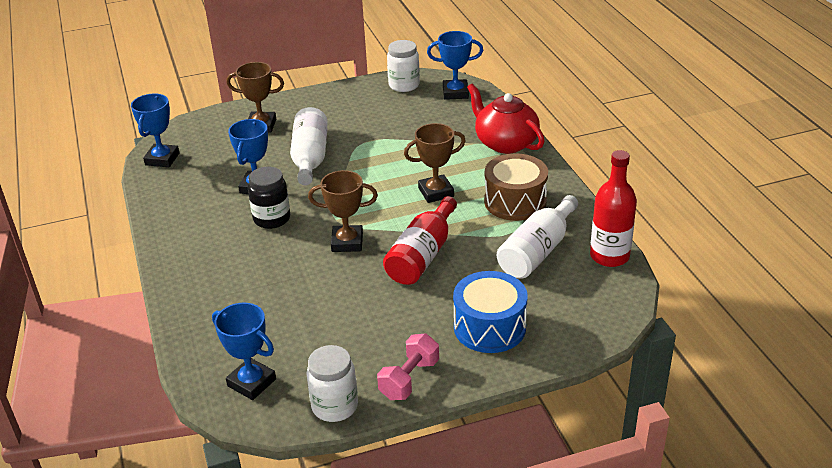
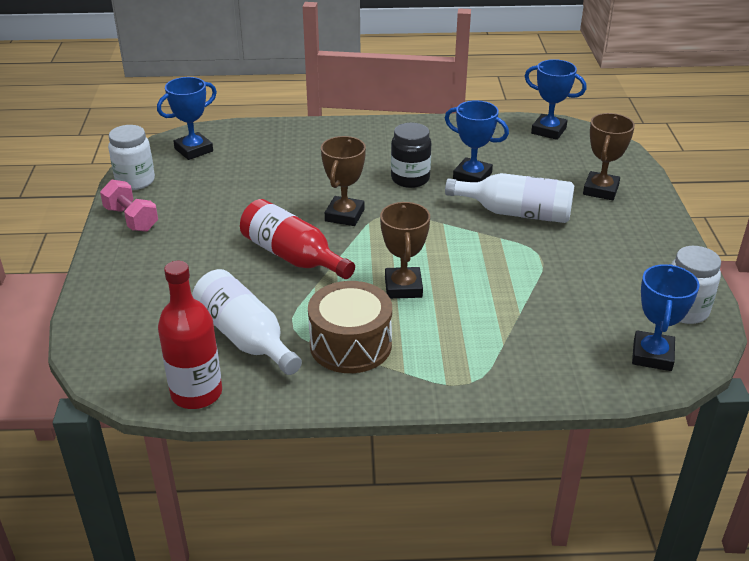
camera: 105 degrees right, 0 degrees up
blue drum [453,271,528,353] -> none
red teapot [467,83,545,154] -> none

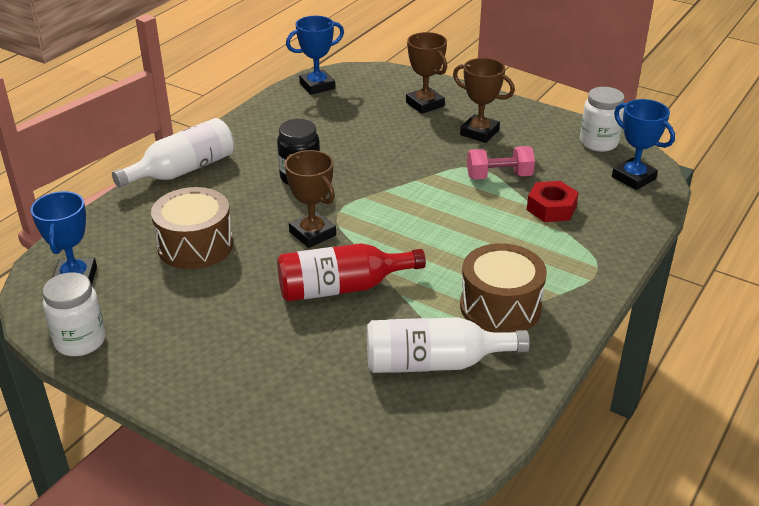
camera: 55 degrees left, 0 degrees up
pink dumbbell [100,180,158,232] -> pink dumbbell moved to [467,146,535,179]
red bottle [158,261,222,409] -> none
brown trophy [380,202,430,299] -> brown trophy moved to [453,58,515,143]
blue trophy [445,100,509,182] -> none
white bottle [445,173,574,223] -> white bottle moved to [112,118,234,188]
none -> brown drum [151,187,233,269]
none -> red nut [527,181,579,222]

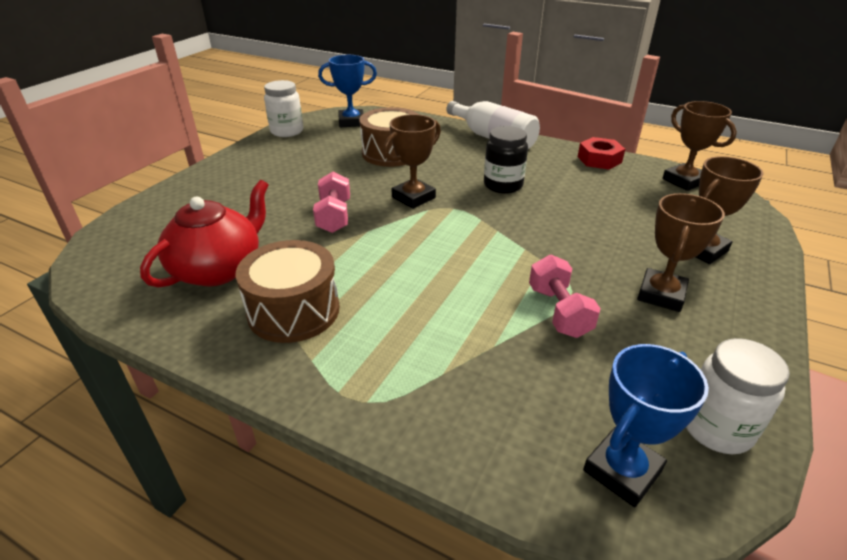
camera: 85 degrees right, 0 degrees up
red bottle [277,243,426,301] -> pink dumbbell [313,172,350,233]
blue trophy [286,16,344,95] -> brown trophy [662,101,737,191]
white bottle [367,317,530,373] -> red teapot [140,180,269,288]
red nut [527,181,579,222] -> red nut moved to [578,137,625,170]

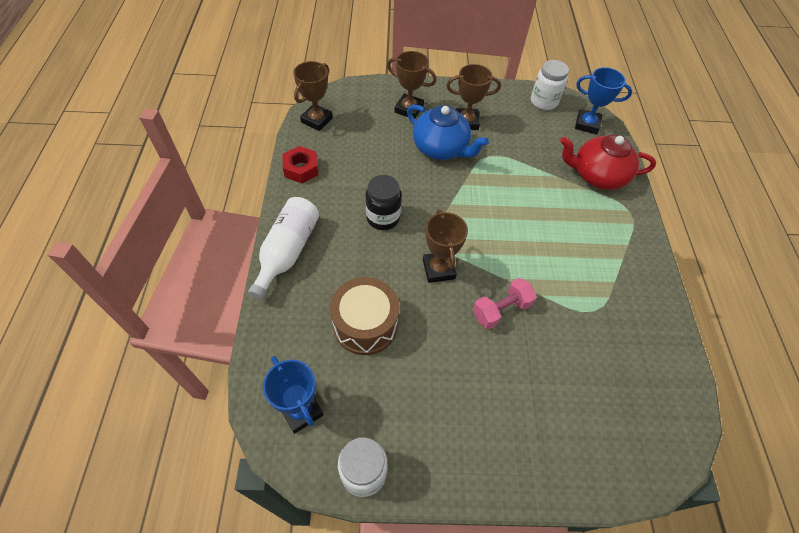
camera: 120 degrees left, 20 degrees up
red teapot [140,180,269,288] -> red teapot moved to [560,135,656,190]
brown drum [236,240,340,343] -> none
brown trophy [383,114,441,209] -> brown trophy turned 60 degrees clockwise [423,209,468,283]
pink dumbbell [529,255,601,338] -> none
none -> blue teapot [407,105,489,160]

